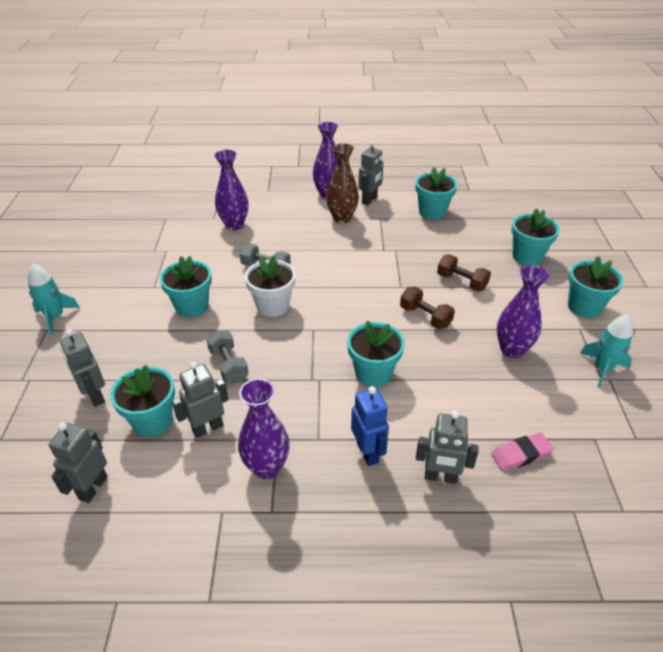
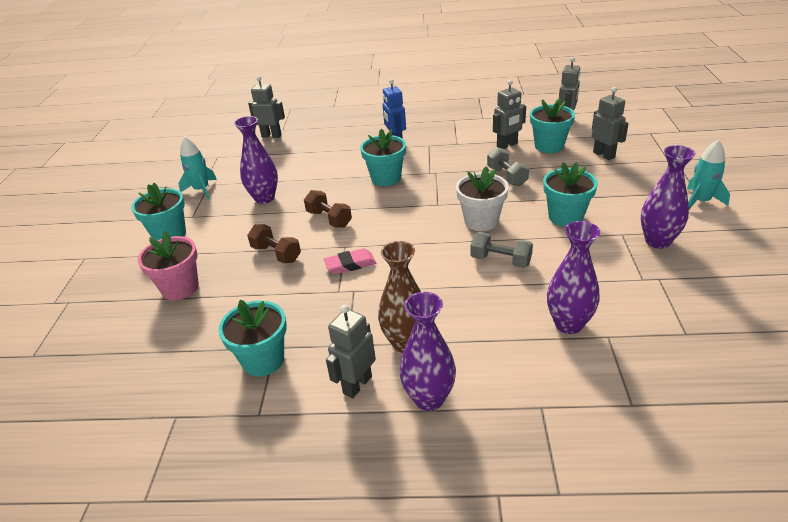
camera: 175 degrees left, 5 degrees down
purple vase [238,379,290,479] -> purple vase moved to [641,145,696,249]
grey robot [416,411,479,484] -> grey robot moved to [248,76,285,138]
pink eraser [491,433,554,471] -> pink eraser moved to [323,248,376,274]
turquoise flower pot [511,208,560,265] -> pink flower pot [138,231,199,300]

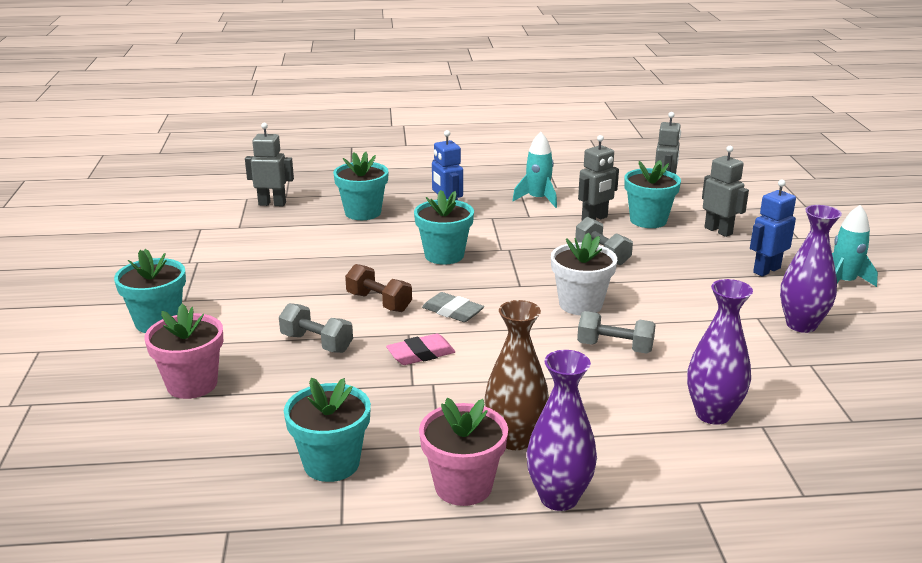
camera: 10 degrees left, 10 degrees down
turquoise rocket [178,136,217,200] -> turquoise rocket moved to [512,132,557,208]
purple vase [234,116,278,204] -> none
brown dumbbell [247,224,301,263] -> grey dumbbell [279,303,353,353]
grey robot [326,305,376,398] -> pink flower pot [419,398,508,506]
turquoise flower pot [543,162,598,227] -> turquoise flower pot moved to [333,152,389,220]
none -> grey eraser [422,292,484,322]
none -> blue robot [750,180,796,277]

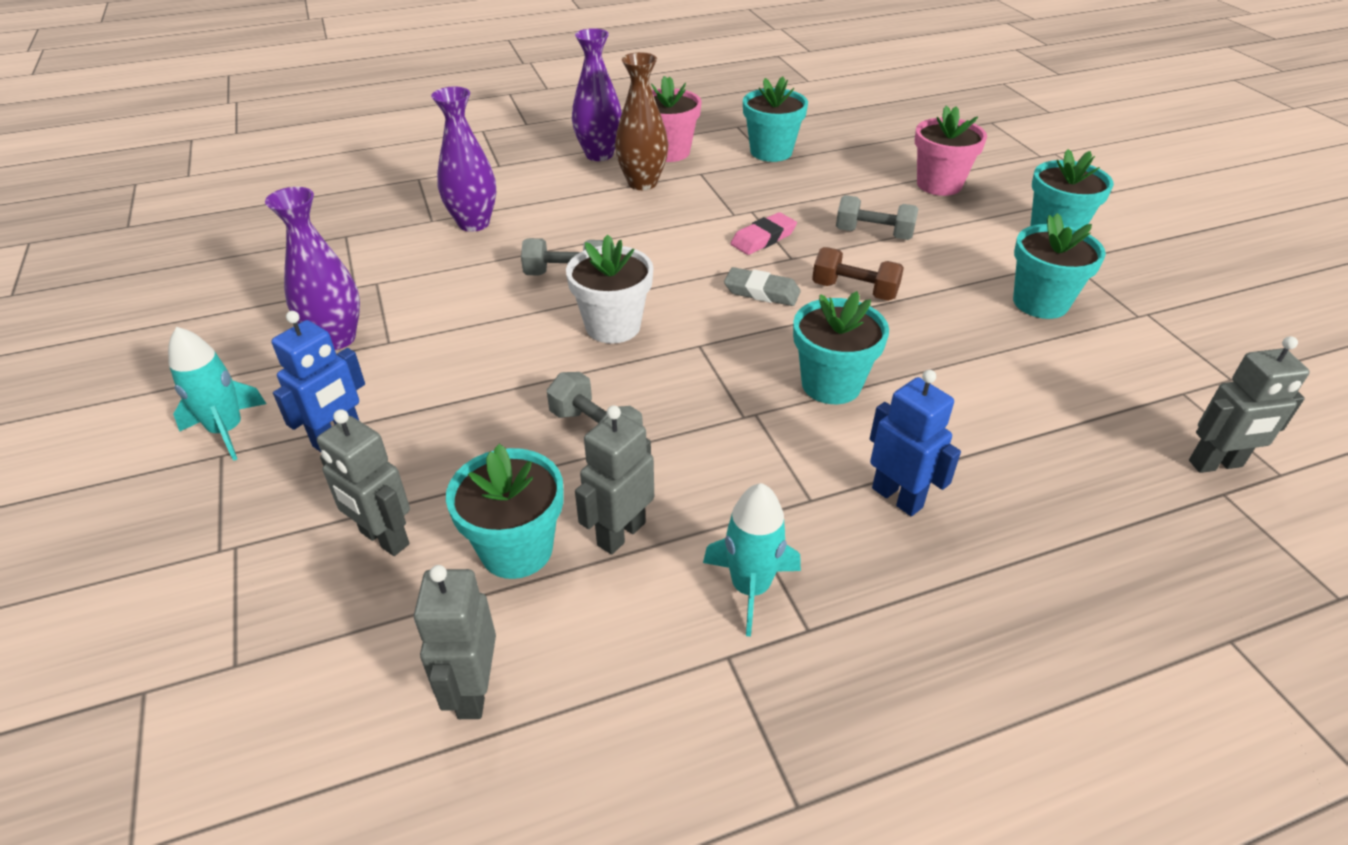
camera: 165 degrees right, 15 degrees up
turquoise flower pot [333,152,389,220] -> turquoise flower pot moved to [1013,213,1106,319]

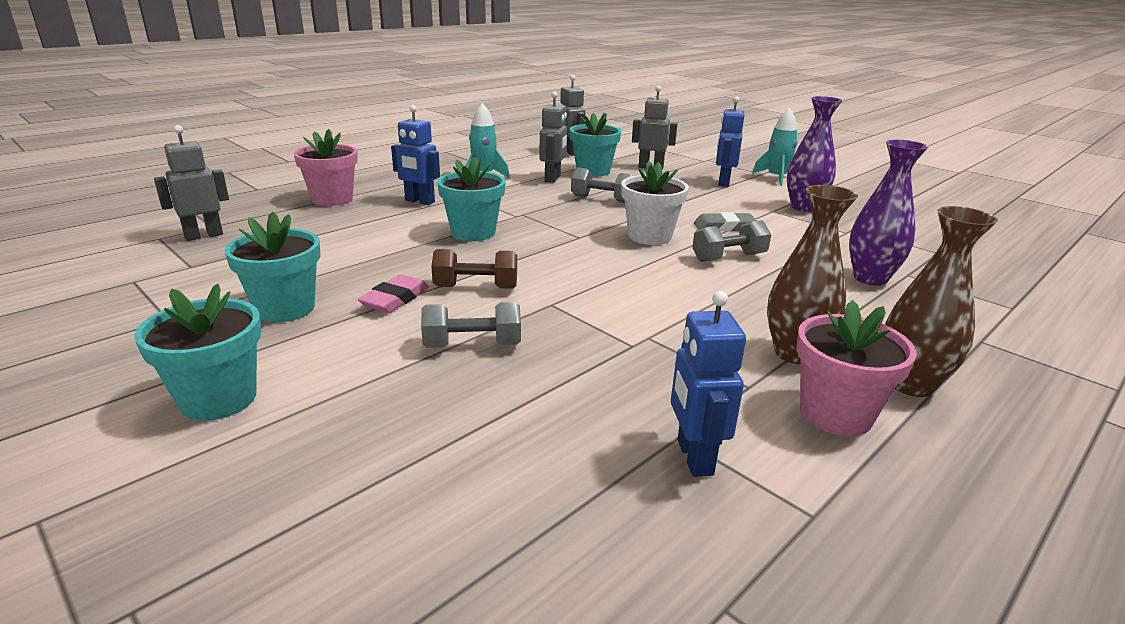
camera: 155 degrees right, 15 degrees down
purple vase [572,28,622,161] -> brown vase [885,206,998,397]
grey eraser [724,267,801,306] -> grey eraser moved to [694,212,757,231]
pink eraser [731,212,797,255] -> pink eraser moved to [358,274,429,313]
turquoise flower pot [743,76,808,162] -> blue robot [671,291,746,477]
pink flower pot [915,105,987,196] -> pink flower pot moved to [294,129,358,206]

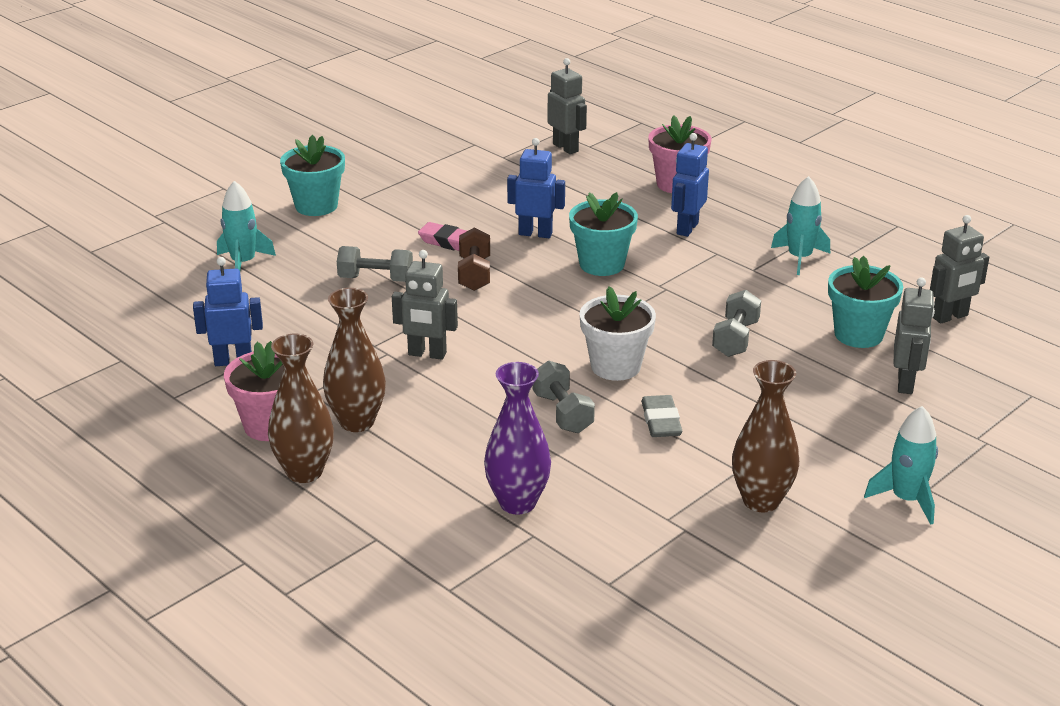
camera: 90 degrees right, 5 degrees up
turquoise flower pot [225,212,321,322] -> none
grey dumbbell [421,302,521,348] -> grey dumbbell turned 75 degrees counterclockwise [337,246,413,282]
grey robot [539,92,567,183] -> grey robot moved to [392,250,458,360]
blue robot [716,96,744,187] -> blue robot moved to [507,138,565,238]
purple vase [787,96,843,212] -> brown vase [732,360,799,512]
none -> turquoise rocket [217,181,276,271]

